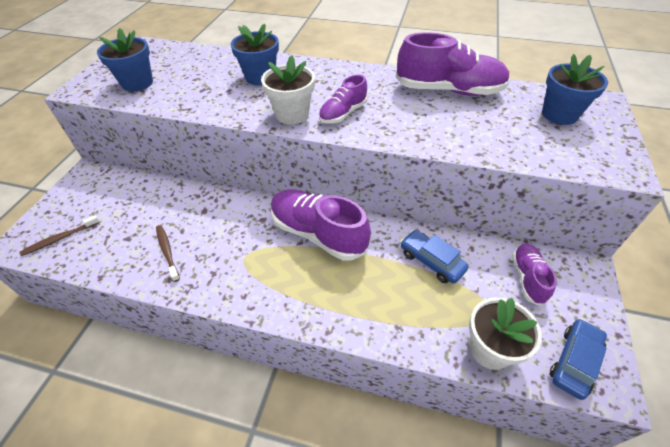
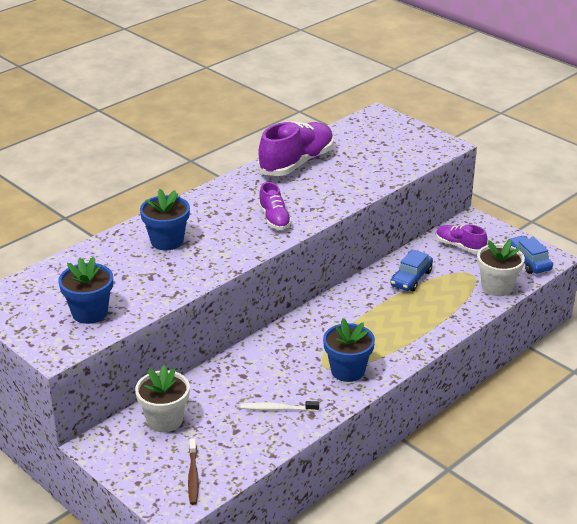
camera: 60 degrees left, 15 degrees down
brown toothbrush [156,225,180,282] -> white toothbrush [240,401,319,412]
white flower pot [261,55,315,124] -> white flower pot moved to [135,365,190,432]
purple shoe [271,189,371,260] -> none
blue car [400,230,469,284] -> blue car turned 45 degrees counterclockwise [390,249,433,291]
blue flower pot [542,54,608,125] -> blue flower pot moved to [323,318,375,382]

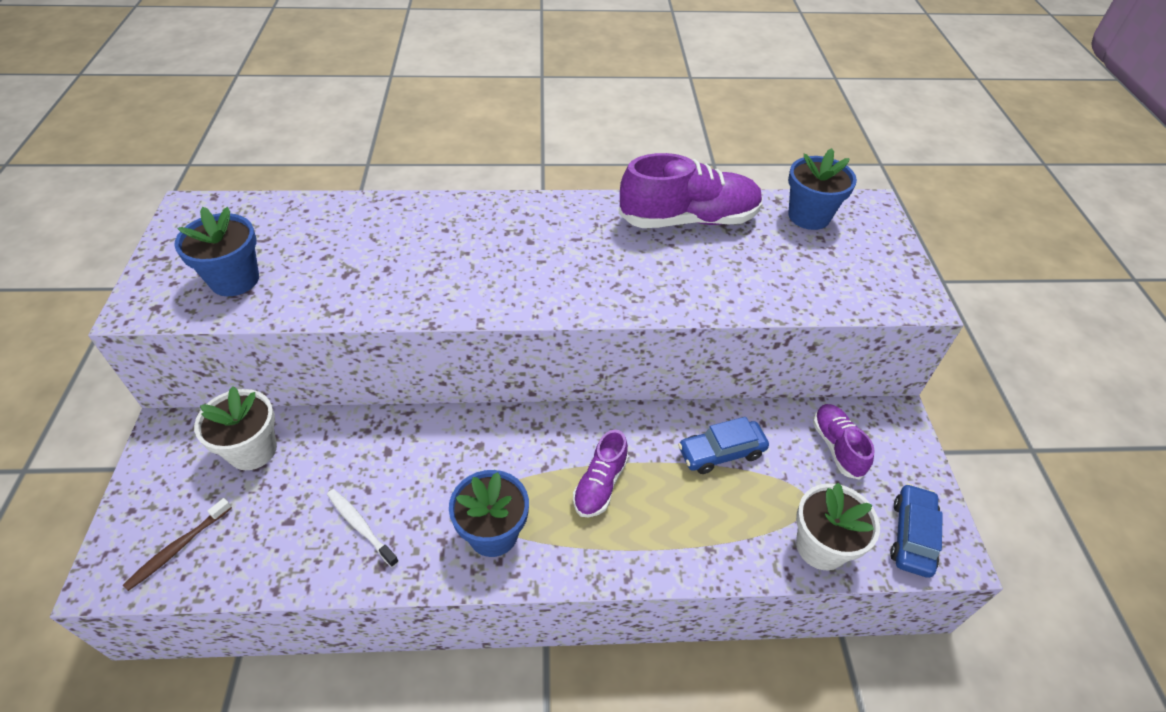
camera: 40 degrees right, 15 degrees up
blue flower pot [140,189,190,250] -> blue flower pot moved to [788,148,857,230]
purple shoe [258,182,292,230] -> purple shoe moved to [573,430,629,518]

